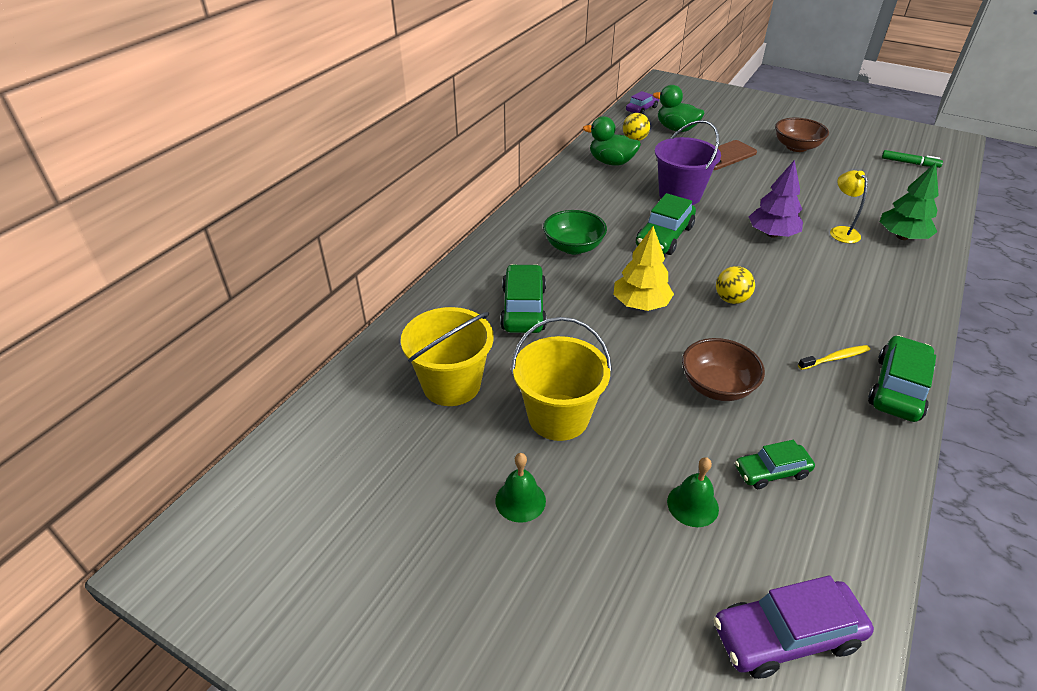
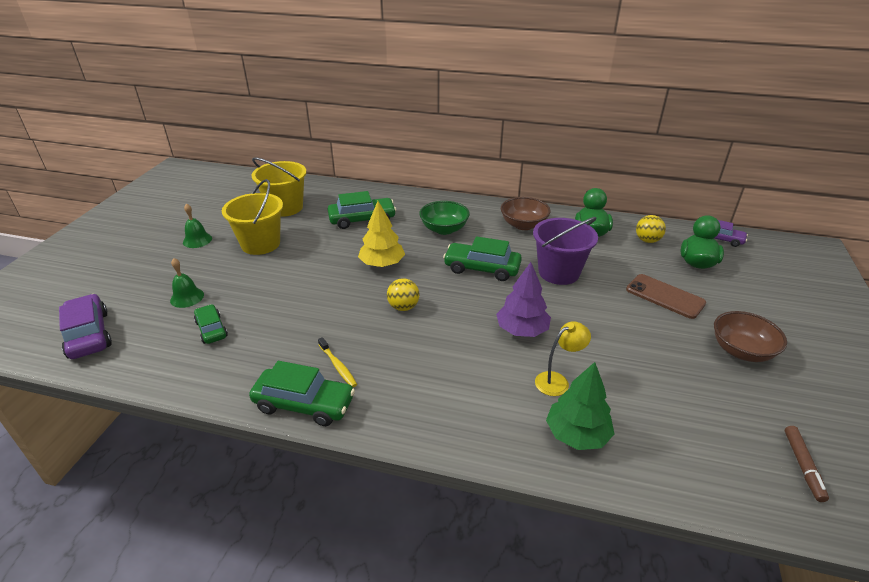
camera: 75 degrees right, 5 degrees down
brown bowl [682,338,765,401] -> brown bowl moved to [501,197,551,230]
green marker [882,150,943,168] -> brown marker [785,426,829,502]

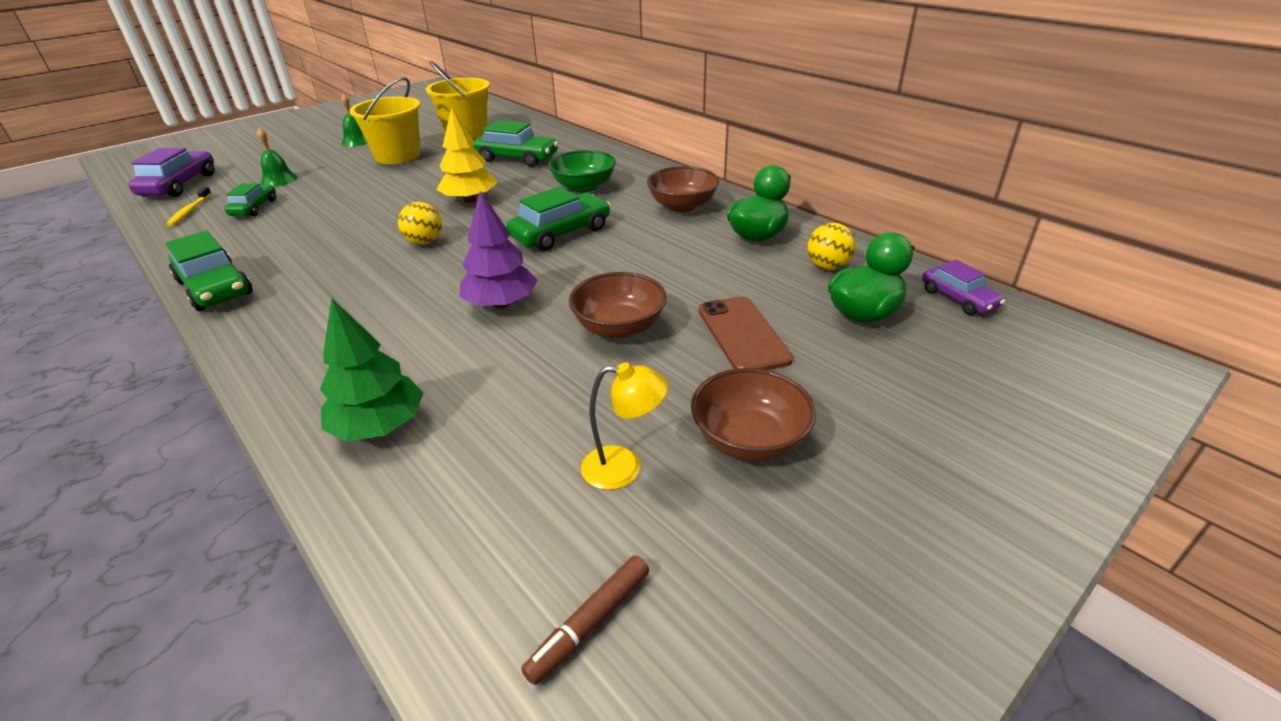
camera: 35 degrees right, 0 degrees up
yellow toothbrush [318,337,357,387] -> yellow toothbrush moved to [166,187,212,227]
green car [443,236,522,281] -> green car turned 90 degrees clockwise [506,186,610,251]
purple bucket [533,217,598,285] -> none
yellow lamp [535,321,591,396] -> yellow lamp moved to [581,362,668,490]
none -> brown bowl [569,272,667,339]

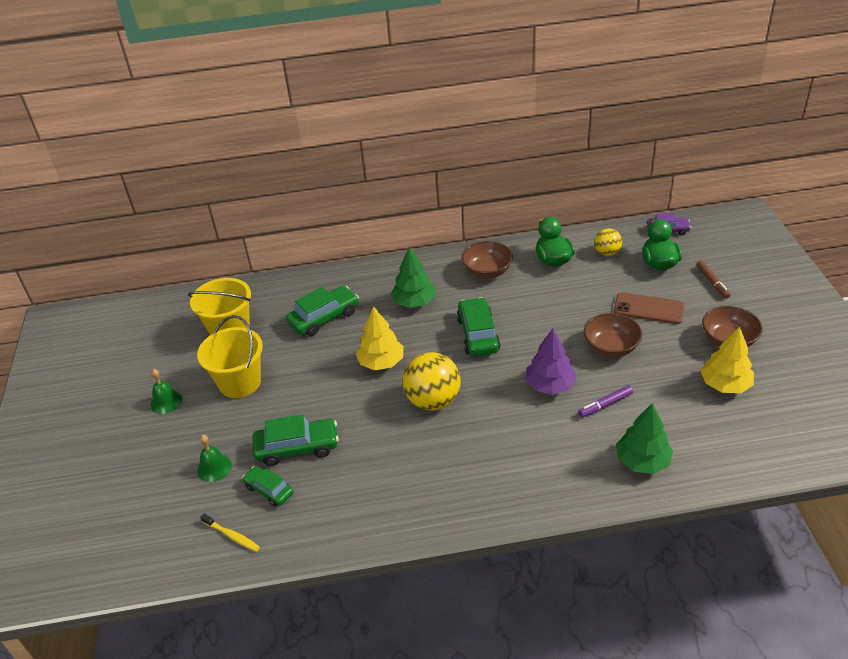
camera: 55 degrees left, 5 degrees up
purple car [128,148,214,197] -> none
green car [165,230,252,311] -> green car moved to [253,414,339,466]
yellow ball [398,202,442,245] -> yellow ball [403,352,461,411], size x1.78
brown marker [521,555,649,685] -> brown marker moved to [696,261,731,299]
green bowl [548,150,616,192] -> green tree [391,247,436,308]
yellow lamp [581,362,668,490] -> yellow tree [700,326,754,393]
none -> purple marker [578,385,633,418]

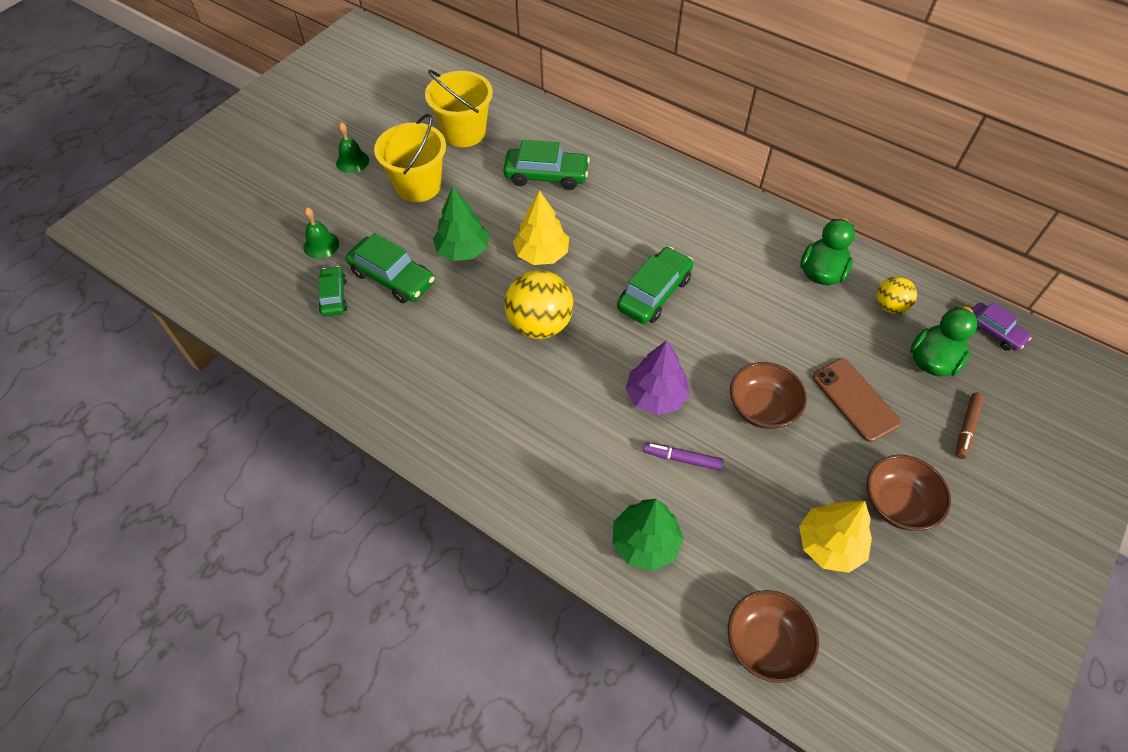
camera: 40 degrees right, 15 degrees up
yellow toothbrush [200,513,260,552] -> none
green tree [391,247,436,308] -> green tree moved to [433,187,489,261]
brown bowl [461,241,513,279] -> brown bowl moved to [728,590,819,683]

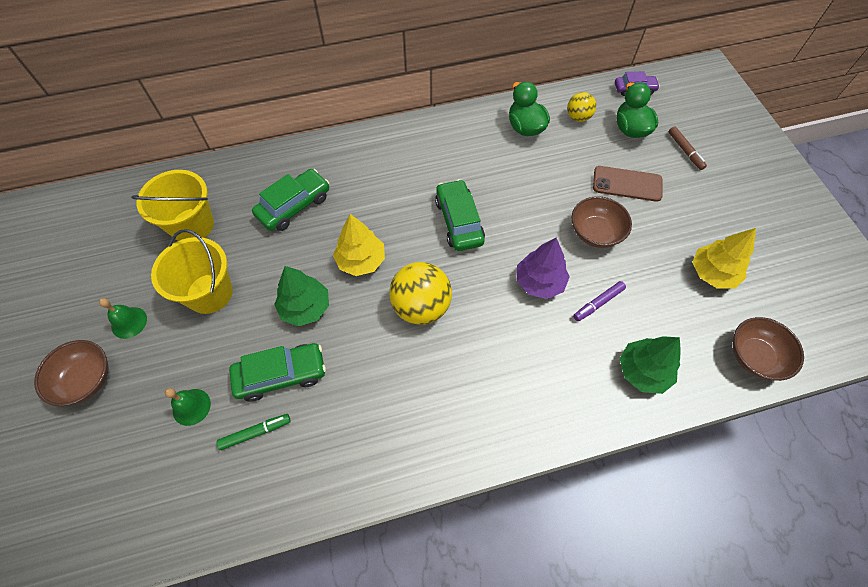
camera: 50 degrees left, 5 degrees up
green car [318,266,347,316] -> green marker [216,414,291,450]
brown bowl [867,455,951,531] -> brown bowl moved to [34,340,109,406]

